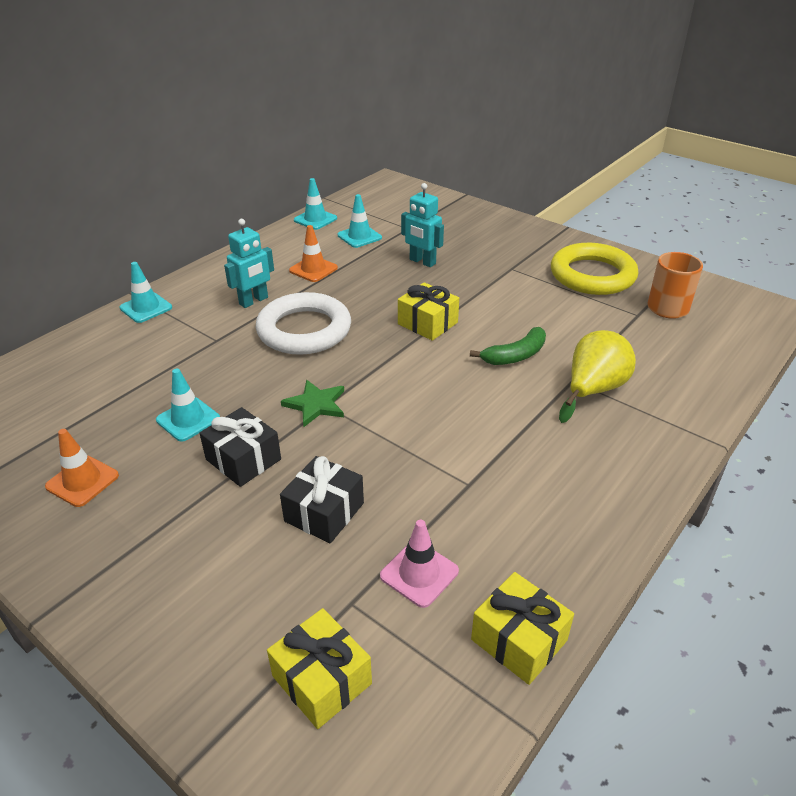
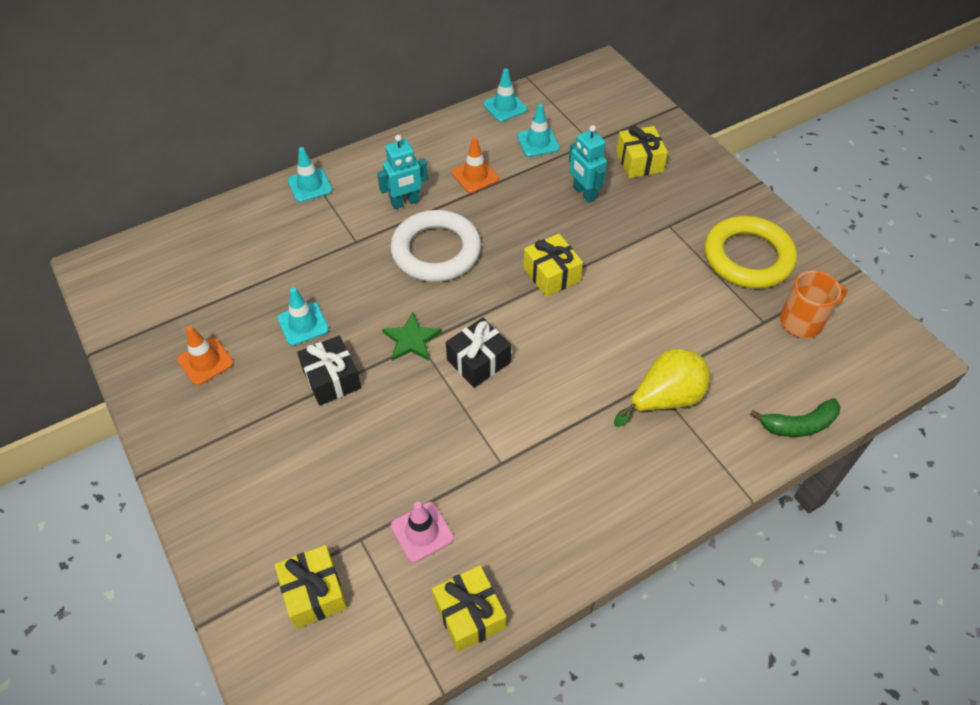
camera: 20 degrees right, 15 degrees up
black gift [280,456,364,543] -> black gift moved to [446,318,511,388]
green banana [470,327,546,365] -> green banana moved to [750,398,840,437]
none -> yellow gift [616,126,668,178]

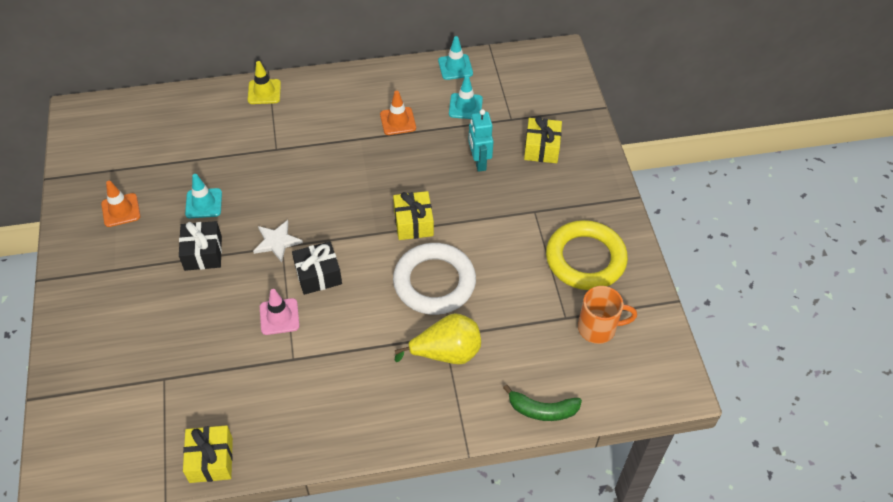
camera: 20 degrees right, 0 degrees up
yellow gift [275,545,347,629] -> none
turquoise traffic cone [287,147,333,202] -> yellow traffic cone [248,61,281,104]
turquoise robot [377,135,428,209] -> none
green star [382,312,442,361] -> white star [253,220,303,262]
white ring [390,210,481,282] -> white ring moved to [393,243,476,315]
pink traffic cone [391,502,454,563] -> pink traffic cone moved to [260,289,299,335]

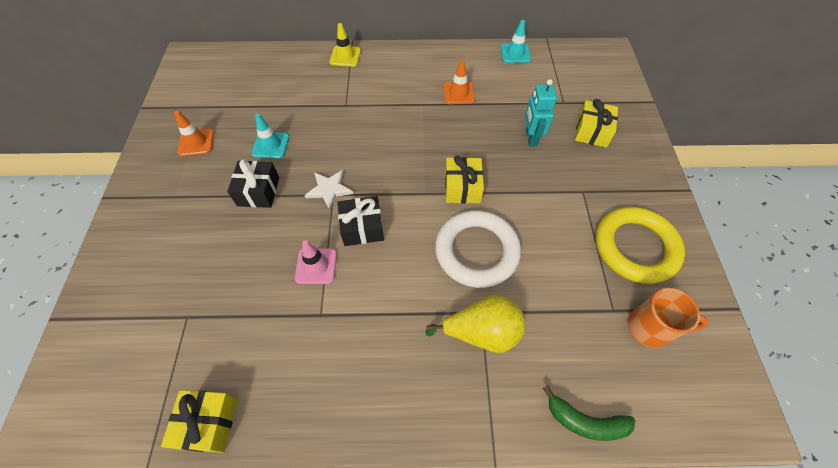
camera: 10 degrees right, 5 degrees up
turquoise traffic cone [449,76,483,119] -> none

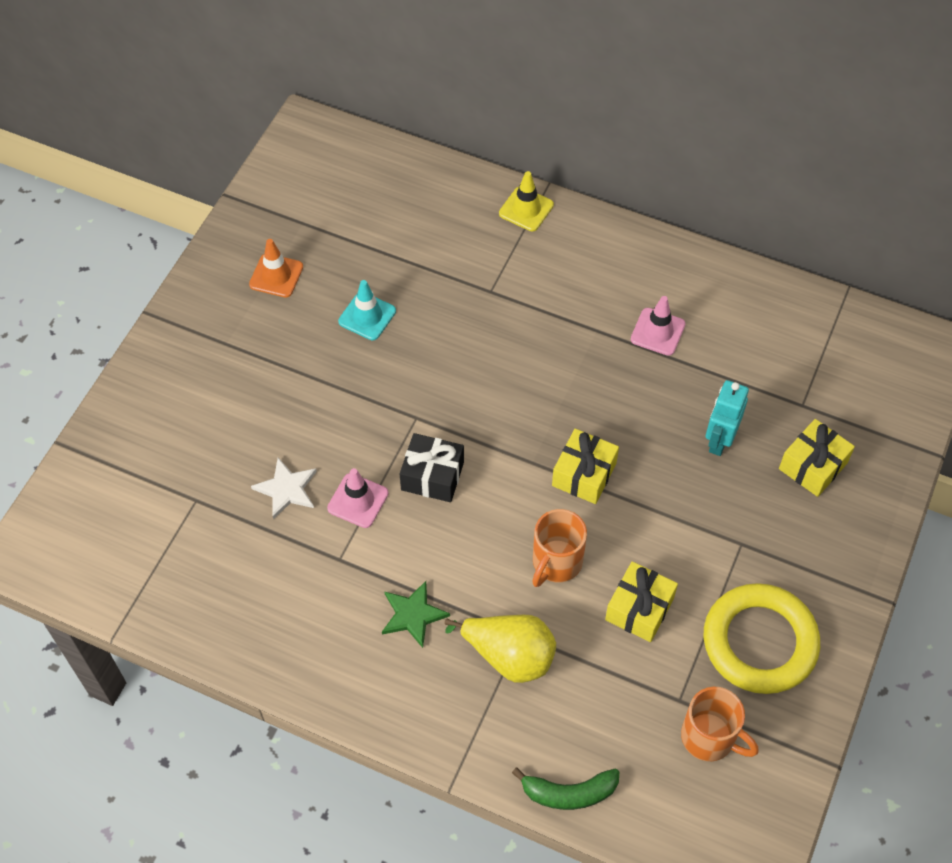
camera: 25 degrees right, 0 degrees up
yellow gift [161,390,238,453] -> yellow gift moved to [605,561,678,642]
black gift [227,159,279,208] -> none
white star [304,170,353,210] -> white star moved to [251,458,317,519]
white ring [435,210,521,288] -> orange mug [532,509,587,587]
orange traffic cone [443,60,475,104] -> pink traffic cone [631,296,686,356]
turquoise traffic cone [500,20,531,63] -> none
green banana [543,385,635,441] -> green banana turned 45 degrees counterclockwise [512,768,619,810]
none -> green star [382,581,450,648]

